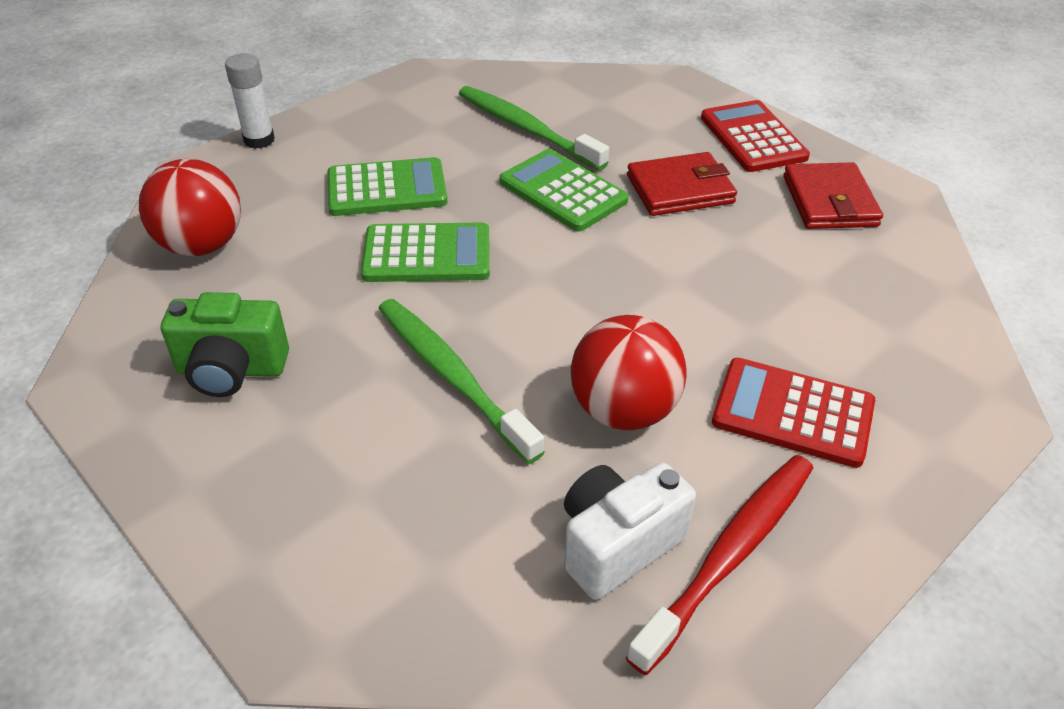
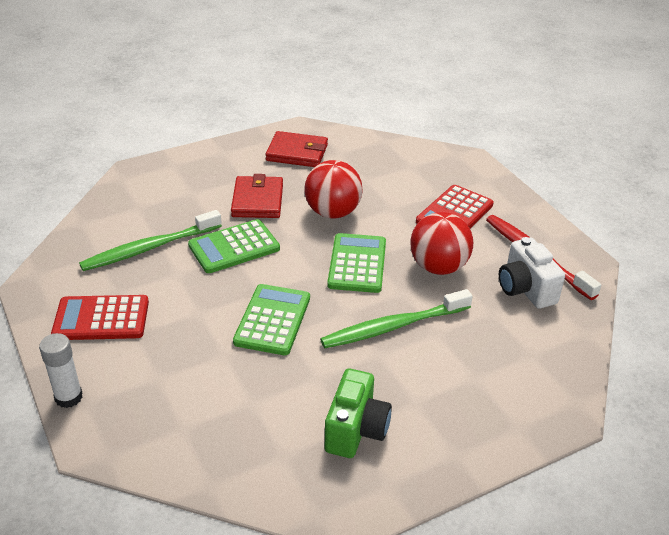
camera: 75 degrees left, 5 degrees down
red ball [139,159,241,256] -> red ball moved to [305,160,363,218]
green calculator [328,157,447,216] -> green calculator moved to [327,233,386,293]
red calculator [701,100,810,172] -> red calculator moved to [51,295,149,340]

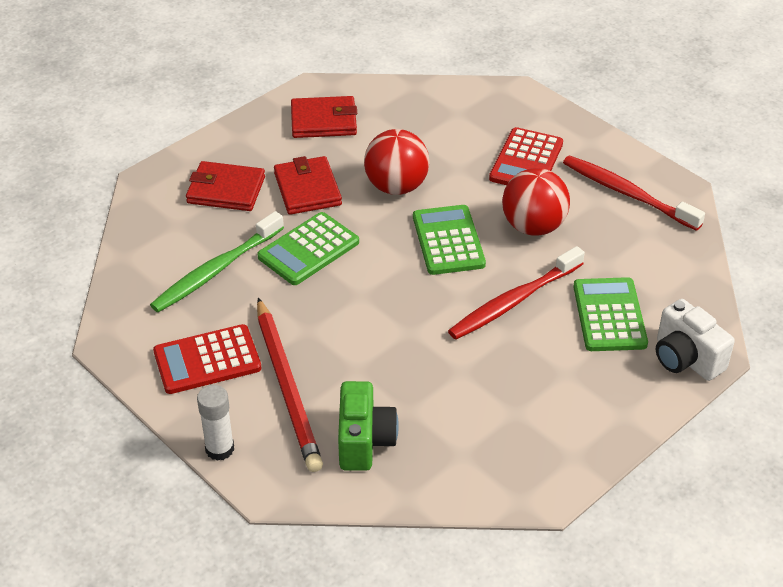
camera: 15 degrees left, 5 degrees up
green calculator [233,284,310,355] -> green calculator moved to [573,277,648,351]
green toothbrush [320,289,473,348] -> red toothbrush [448,246,585,339]
green camera [325,368,392,458] -> green camera moved to [338,381,399,471]
white camera [499,237,565,309] -> white camera moved to [656,299,735,381]
none -> red wallet [186,161,265,211]
none -> red pencil [257,298,323,472]

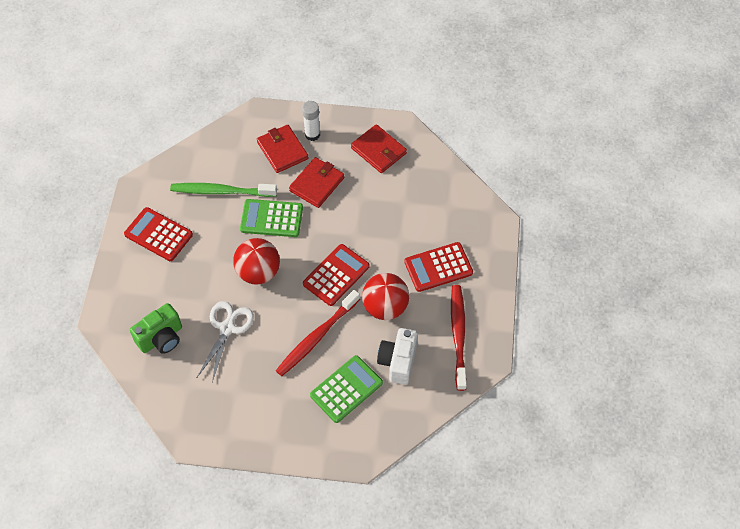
camera: 50 degrees right, 15 degrees up
white glue stick [197,385,234,461] -> white glue stick moved to [302,101,320,141]
red pencil [257,298,323,472] -> none
red ball [364,129,430,195] -> red ball moved to [233,238,280,285]
green calculator [413,205,486,275] -> red calculator [303,244,370,306]
red toothbrush [448,246,585,339] -> red toothbrush turned 60 degrees counterclockwise [276,290,360,376]
white camera [656,299,735,381] -> white camera moved to [377,328,418,385]
none -> white scissors [197,301,254,382]

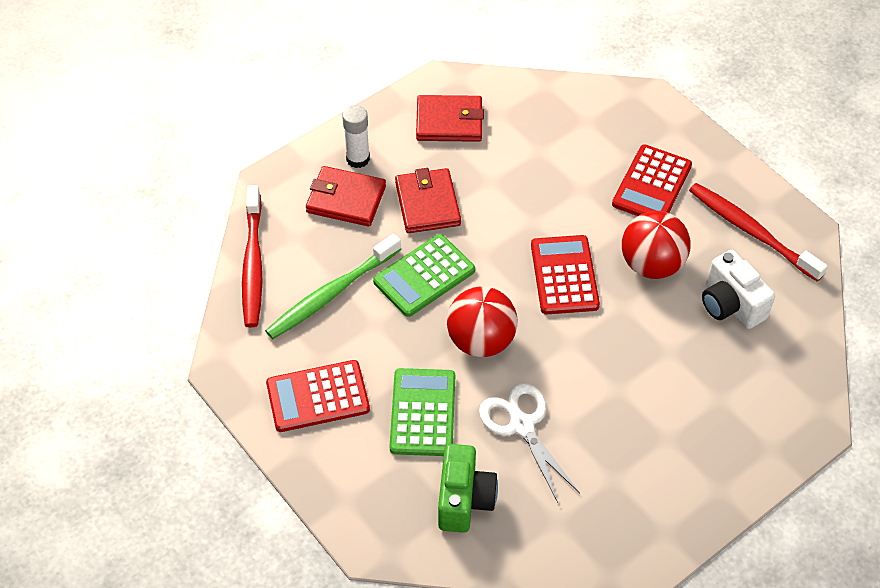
camera: 45 degrees left, 5 degrees down
red toothbrush [276,290,360,376] -> red toothbrush moved to [242,185,262,327]
green calculator [310,355,383,423] -> green calculator moved to [390,368,455,456]

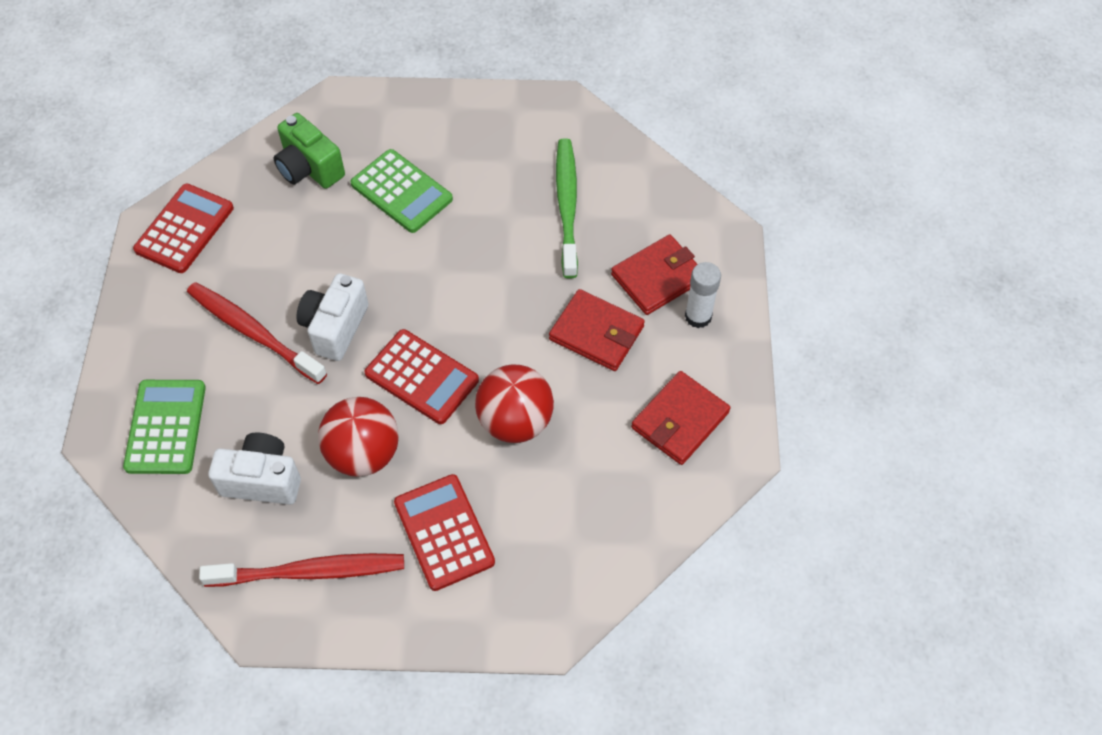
camera: 130 degrees right, 5 degrees up
red toothbrush [242,185,262,327] -> red toothbrush moved to [187,282,327,384]
red calculator [266,360,370,432] -> red calculator moved to [133,184,234,273]
green calculator [373,234,475,317] -> green calculator moved to [123,380,206,474]
red ball [447,286,518,357] -> red ball moved to [475,365,554,443]
white scissors [479,384,580,503] -> none
none -> white camera [297,273,369,361]

